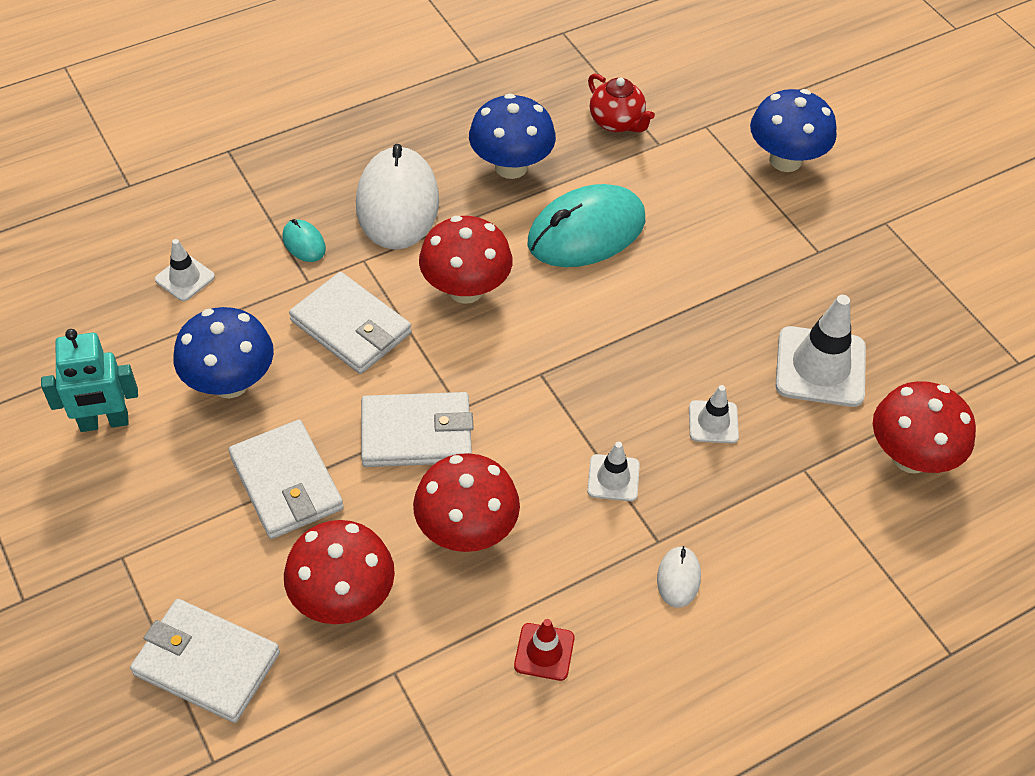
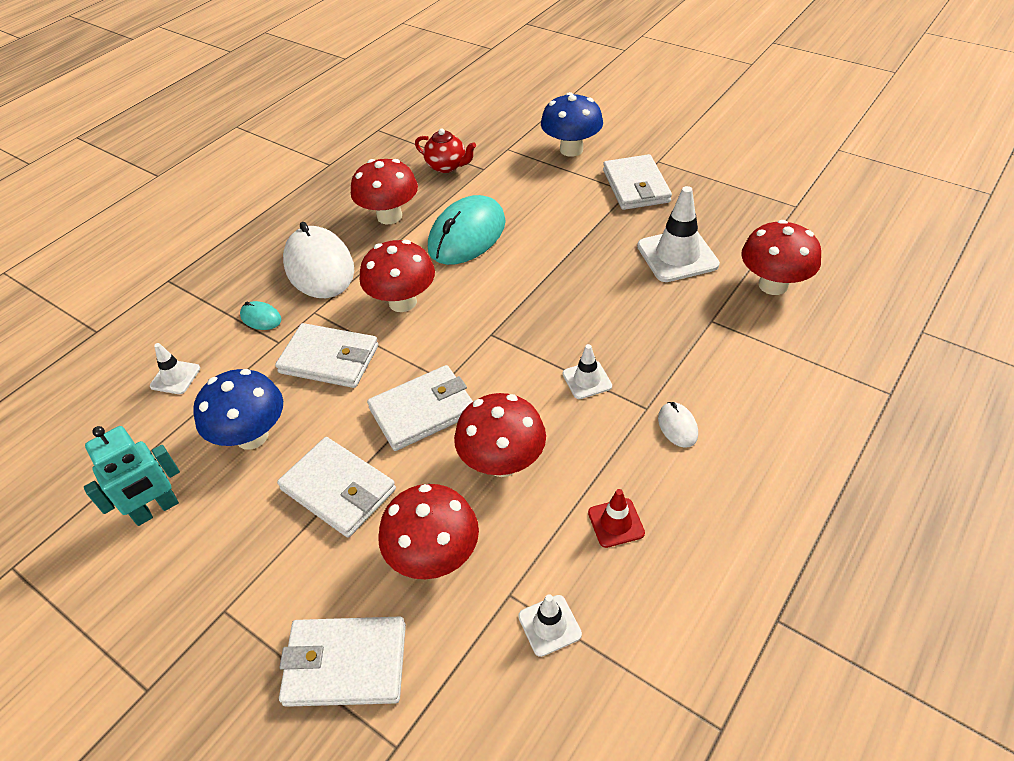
camera: 20 degrees left, 5 degrees down
blue mushroom [469,93,556,179] -> red mushroom [351,159,418,224]
white traffic cone [689,385,739,443] -> white traffic cone moved to [518,594,582,657]
none -> white wallet [603,154,672,210]

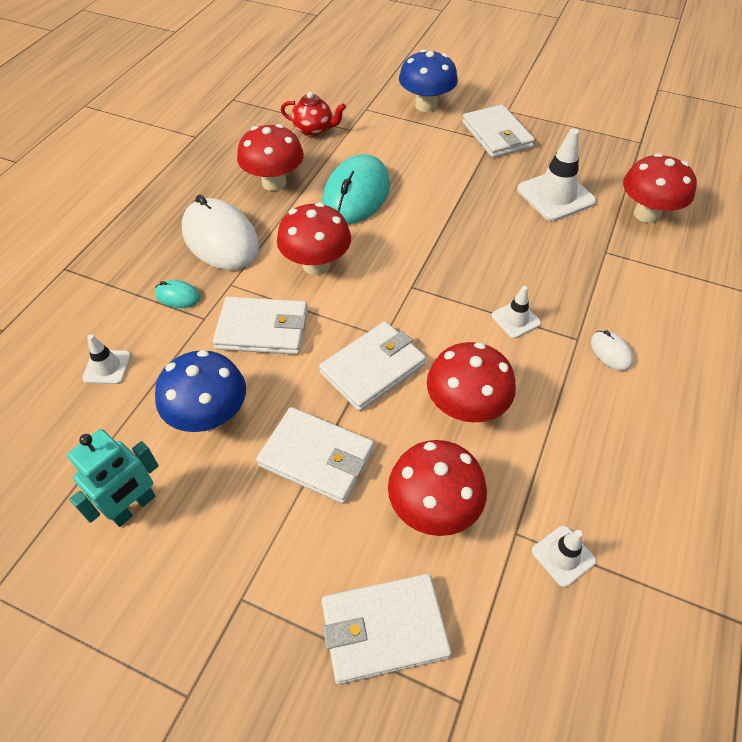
camera: 15 degrees left, 5 degrees up
red traffic cone [588,489,645,548] -> none

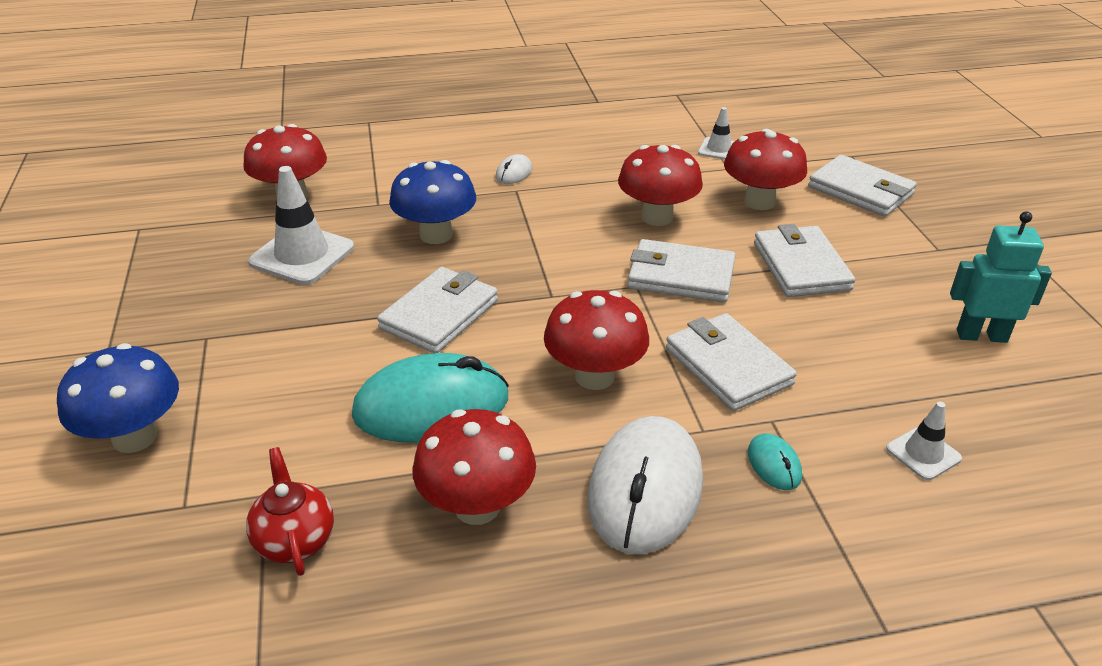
camera: 125 degrees left, 15 degrees down
blue mushroom [155,350,246,432] -> blue mushroom moved to [389,160,476,244]
white wallet [462,105,535,158] -> white wallet moved to [377,267,498,353]
white traffic cone [492,286,541,338] -> none

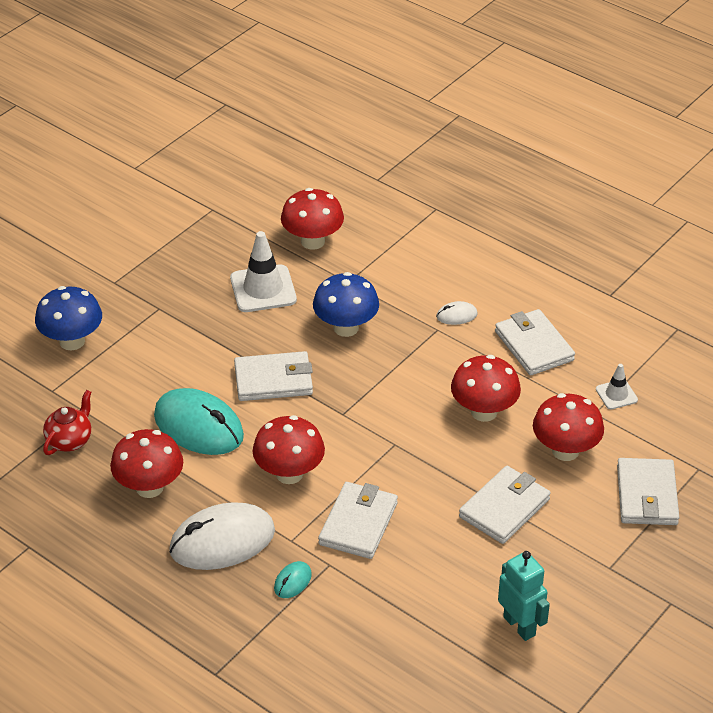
camera: 50 degrees right, 5 degrees up
white wallet [628,239,736,302] -> white wallet moved to [495,309,575,376]
white traffic cone [886,402,962,480] -> none

